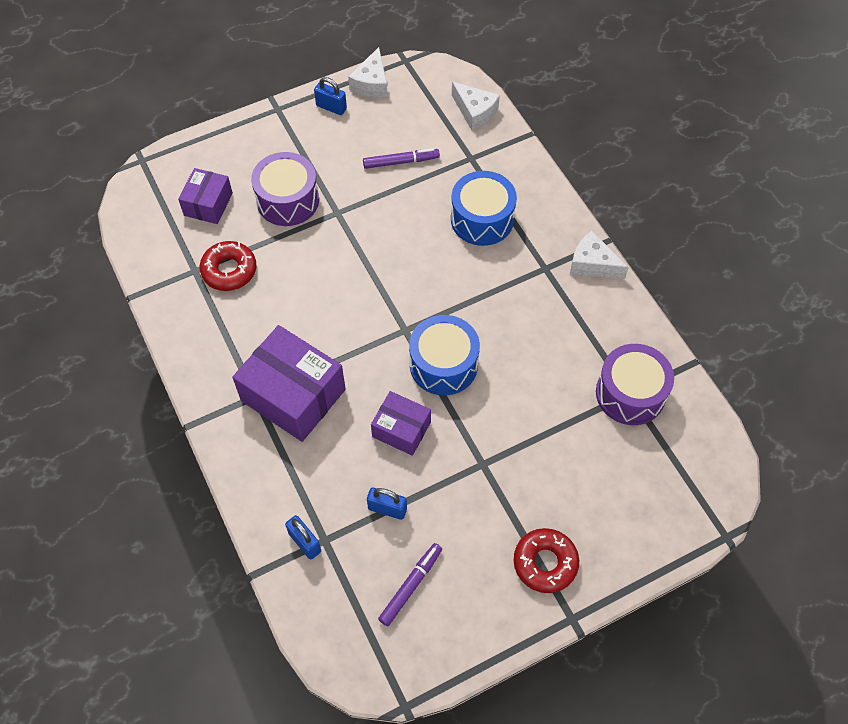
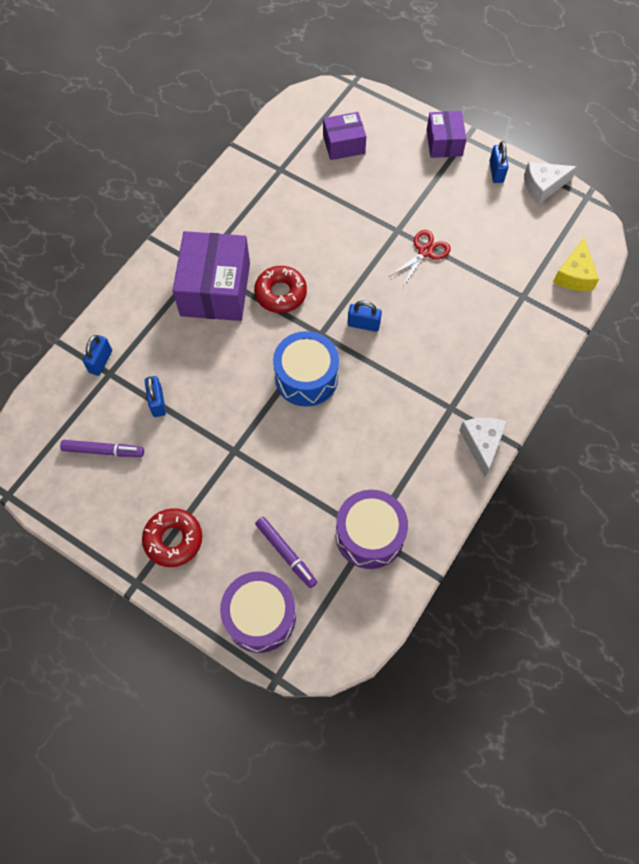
camera: 60 degrees right, 5 degrees up
red donut [199,241,257,291] -> red donut moved to [254,266,307,313]
purple drum [251,152,319,226] -> purple drum moved to [220,571,296,653]
purple marker [363,148,440,169] -> purple marker moved to [255,517,317,588]
purple box [371,391,431,456] -> purple box moved to [427,111,467,158]
blue drum [451,171,517,246] -> none
white cheese [452,82,500,130] -> yellow cheese [553,238,599,291]
none -> blue padlock [347,300,382,332]
none -> red scissors [390,230,451,286]

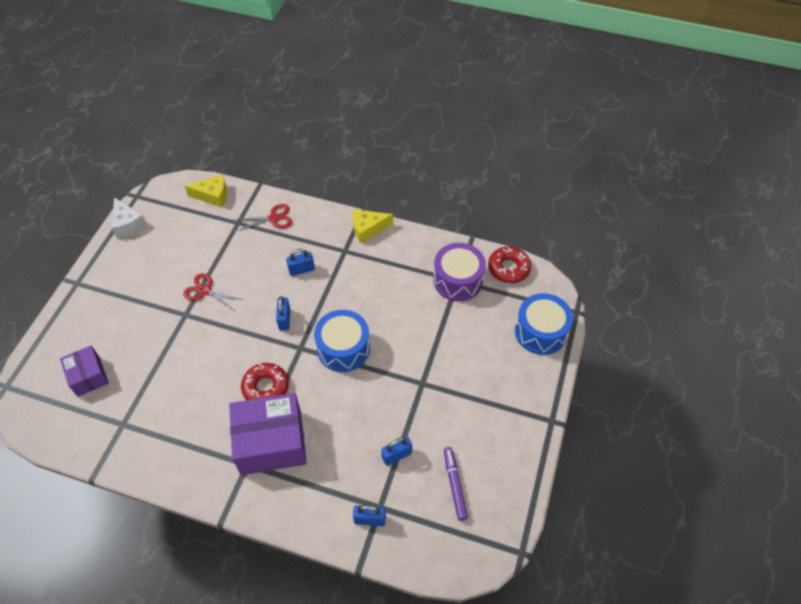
camera: 105 degrees left, 10 degrees down
red donut [142,508,202,567] -> red donut moved to [488,246,531,283]
purple drum [220,571,296,653] -> blue drum [515,293,573,355]
purple marker [255,517,317,588] -> none
purple box [427,111,467,158] -> none
white cheese [459,418,507,477] -> yellow cheese [353,210,393,243]
blue padlock [489,141,508,183] -> blue padlock moved to [286,248,315,276]
none -> red scissors [235,204,292,231]

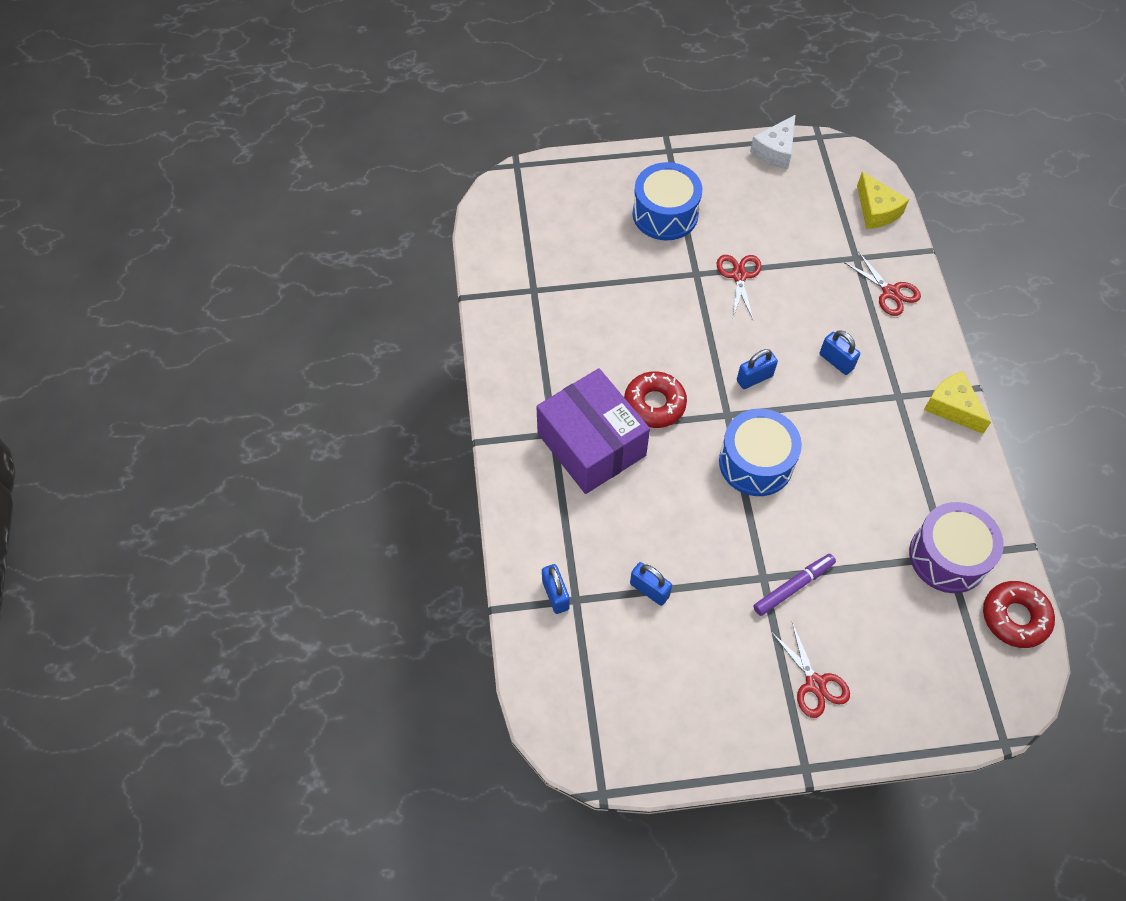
camera: 65 degrees right, 5 degrees up
purple box [60,346,109,397] -> none
purple marker [444,447,468,521] -> purple marker moved to [753,554,836,616]
blue drum [515,293,573,355] -> blue drum moved to [633,162,702,241]
none -> red scissors [771,622,850,718]

